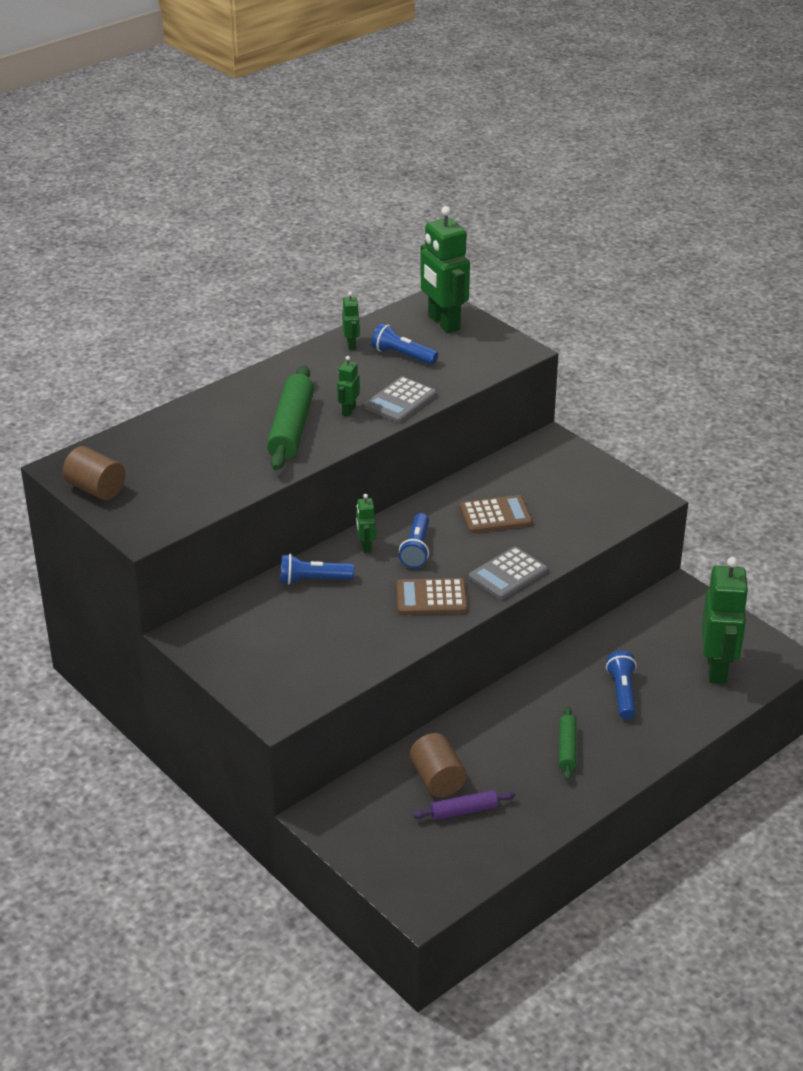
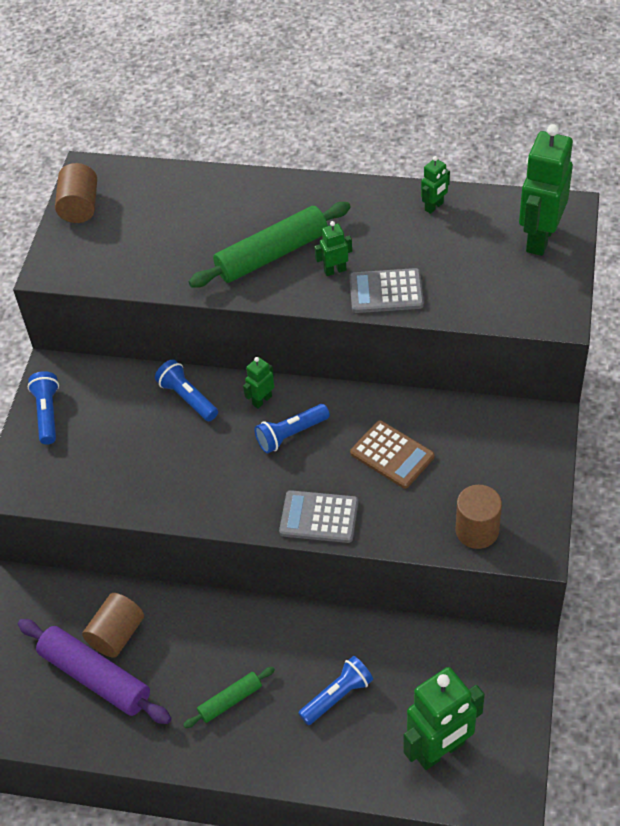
camera: 55 degrees right, 15 degrees up
blue flashlight [371,323,438,365] -> blue flashlight moved to [28,371,59,445]
brown calculator [396,578,468,615] -> none
purple rolling pin [413,790,515,820] -> purple rolling pin [18,619,171,724], size x1.87
none -> brown cylinder [455,485,502,549]

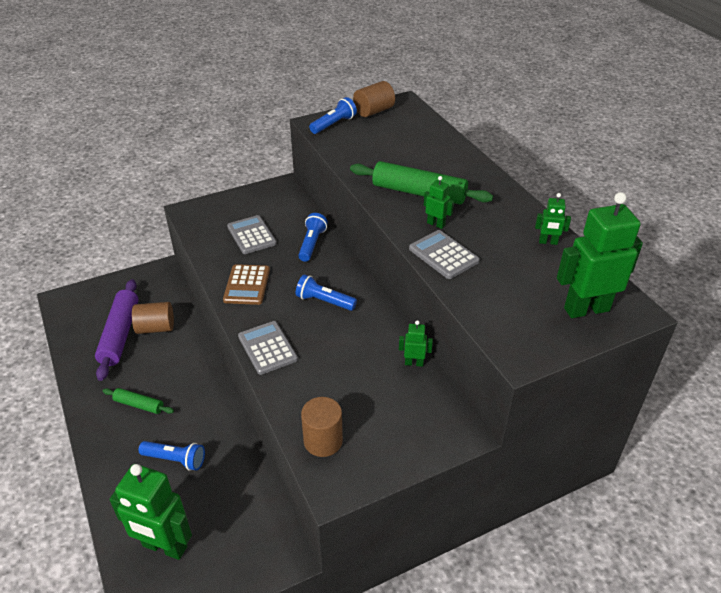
camera: 50 degrees right, 10 degrees down
blue flashlight [28,371,59,445] -> blue flashlight moved to [309,97,357,134]
green robot [243,357,274,409] -> green robot moved to [399,320,433,367]
brown calculator [350,420,435,489] -> brown calculator moved to [223,264,270,305]
none -> grey calculator [227,215,277,254]

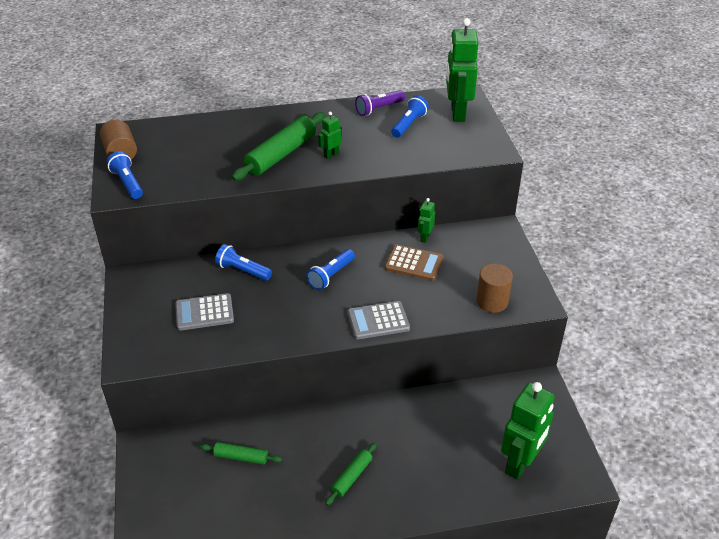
camera: 75 degrees left, 0 degrees up
purple rolling pin [95,279,139,381] -> none
brown cylinder [132,302,174,334] -> green rolling pin [200,442,282,465]
blue flashlight [138,441,205,471] -> blue flashlight moved to [391,95,429,138]
brown calculator [223,264,270,305] -> brown calculator moved to [385,244,444,281]
grey calculator [409,230,480,279] -> none
green robot [535,193,571,245] -> purple flashlight [355,90,405,116]

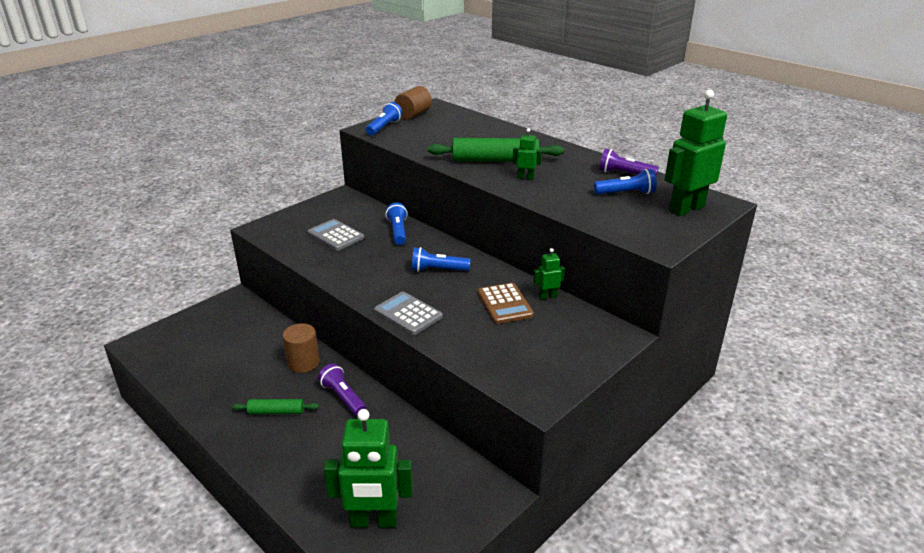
camera: 55 degrees right, 10 degrees down
green rolling pin [200,442,282,465] -> none
brown cylinder [476,263,513,313] -> brown cylinder moved to [282,323,320,373]
none -> purple flashlight [318,363,366,416]

